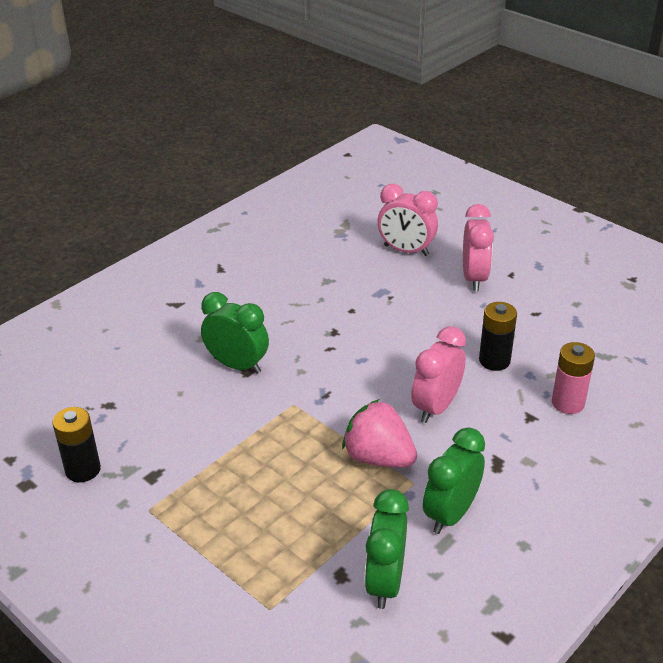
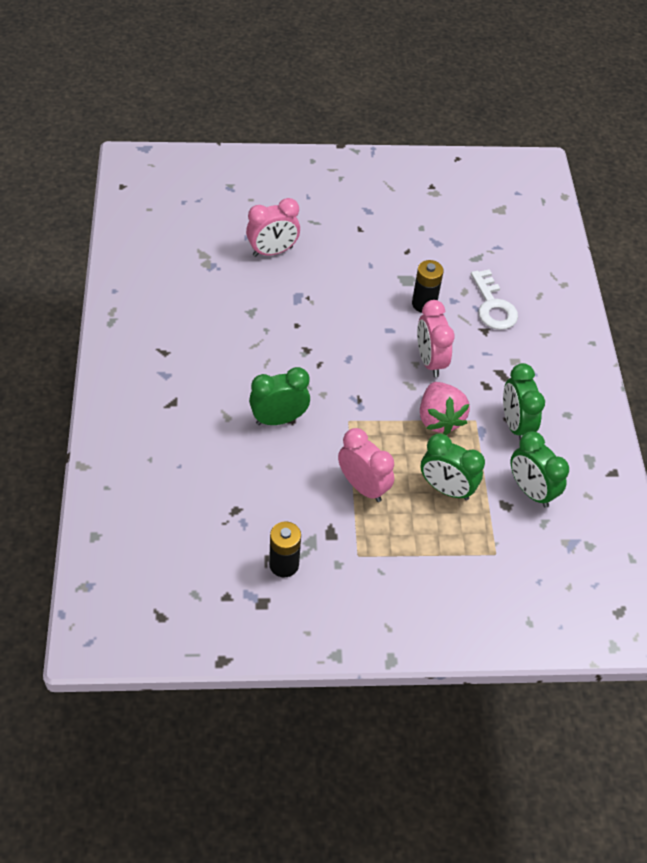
camera: 50 degrees left, 15 degrees up
pink strawberry [342,399,417,468] -> pink strawberry turned 90 degrees counterclockwise [420,382,470,435]
pink clock [463,204,494,291] -> pink clock moved to [338,428,394,502]
pink battery [552,342,595,414] -> white key [471,269,518,330]
none -> green clock [421,433,485,500]

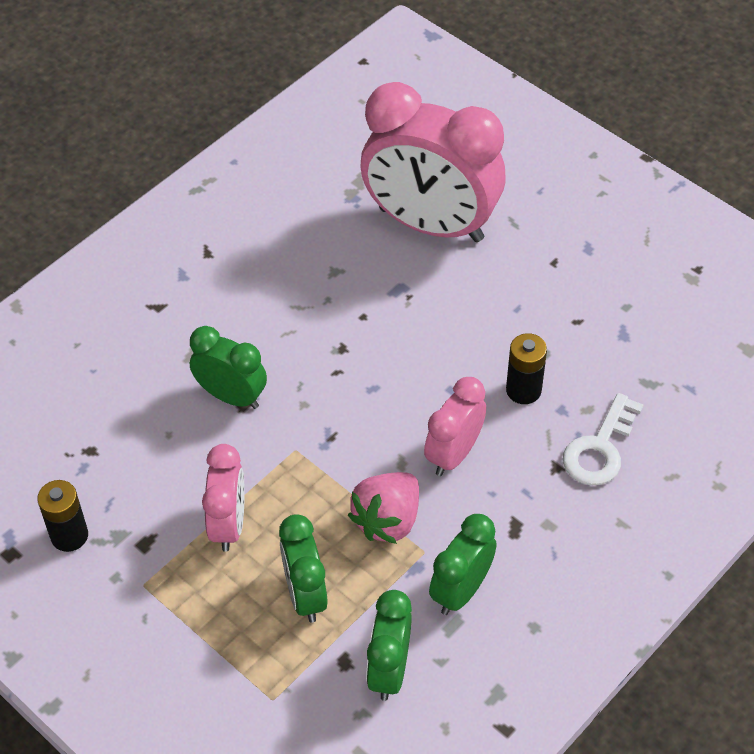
camera: 50 degrees right, 0 degrees up
pink clock [246,198,300,257] -> pink clock [361,82,506,242], size x1.96

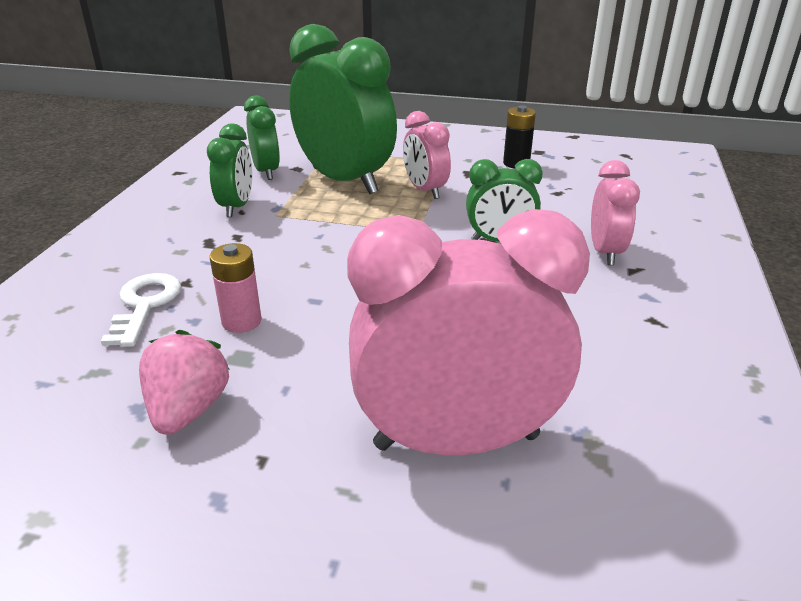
camera: 150 degrees right, 20 degrees down
green clock [279,514,328,623] -> green clock [289,24,397,194], size x1.96
pink strawberry [348,472,419,544] -> pink strawberry moved to [139,330,230,435]
pink clock [424,377,486,476] -> pink clock moved to [591,160,640,265]
black battery [506,333,547,404] -> pink battery [210,243,262,333]

